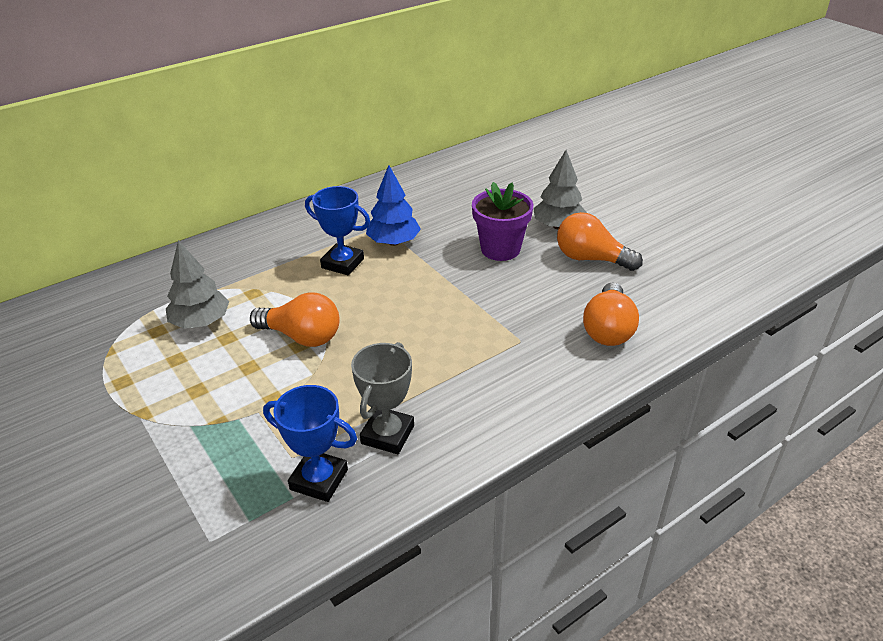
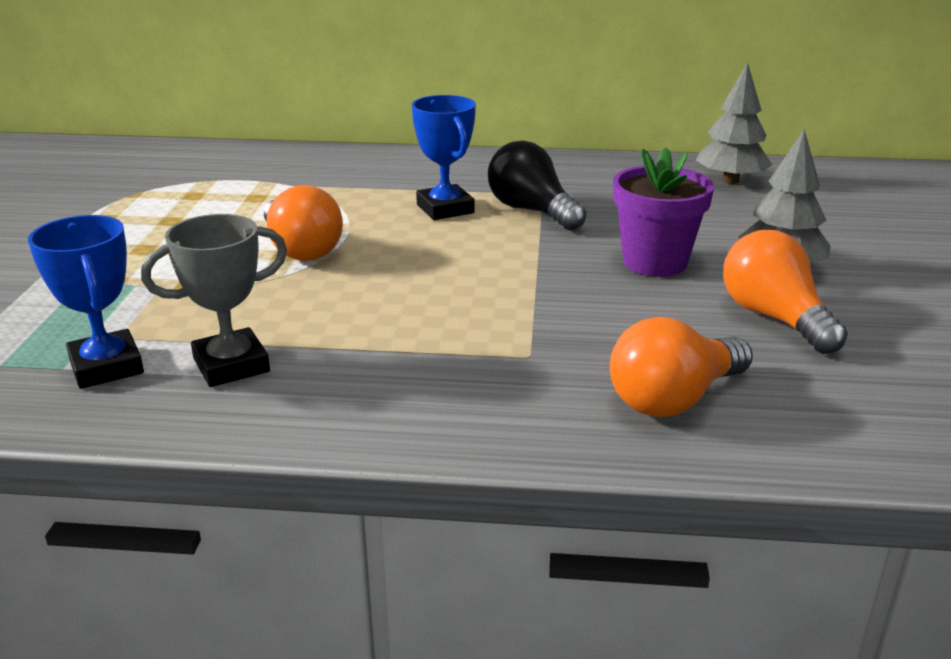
camera: 40 degrees right, 10 degrees down
grey tree [166,240,229,329] -> grey tree moved to [696,62,773,184]
blue tree [366,165,421,246] -> black light bulb [488,140,587,231]

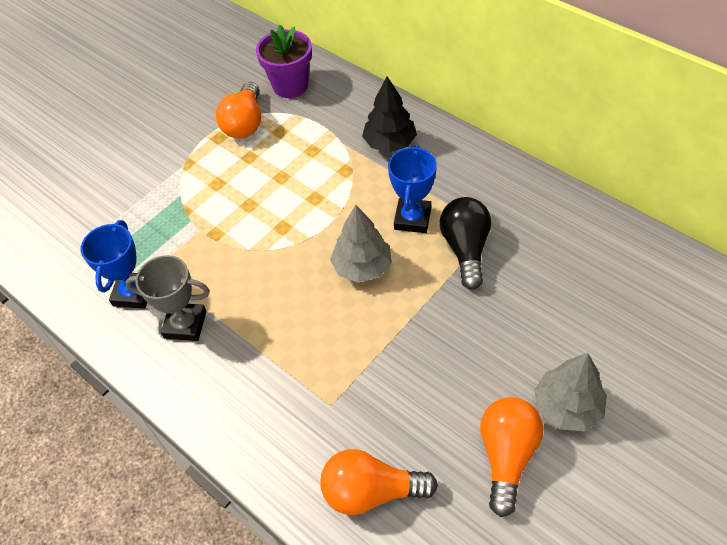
camera: 40 degrees right, 25 degrees up
orange light bulb [264,185,343,261] -> orange light bulb moved to [216,82,261,139]
purple flower pot [613,147,714,277] -> purple flower pot moved to [256,24,312,98]
grey tree [696,62,773,184] -> grey tree moved to [330,205,392,283]
none -> black tree [362,76,417,152]

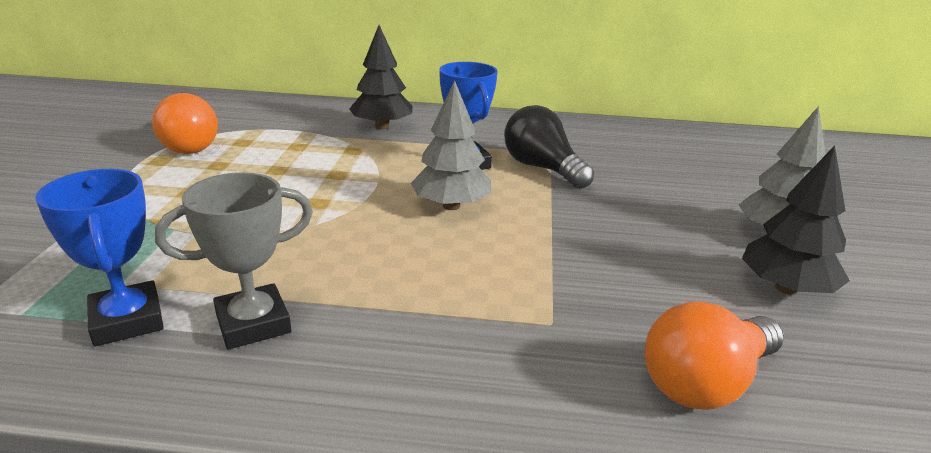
camera: 40 degrees left, 25 degrees down
purple flower pot [256,24,312,98] -> none
orange light bulb [480,397,543,517] -> black tree [742,145,850,295]

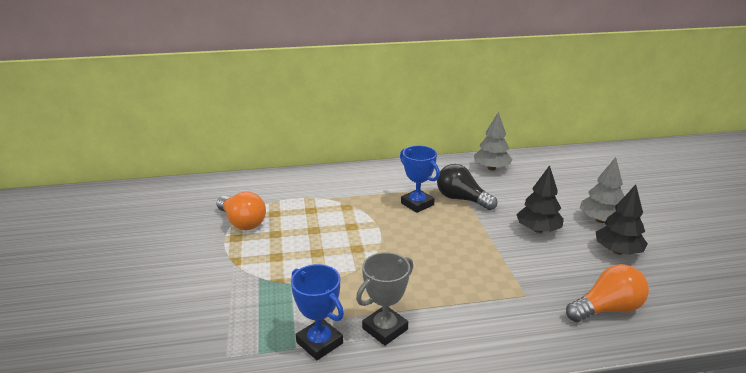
camera: 15 degrees left, 0 degrees up
black tree [349,25,412,129] -> black tree moved to [516,165,564,233]
grey tree [410,80,491,210] -> grey tree moved to [474,112,513,170]
orange light bulb [645,301,784,410] -> orange light bulb turned 150 degrees counterclockwise [566,264,649,322]

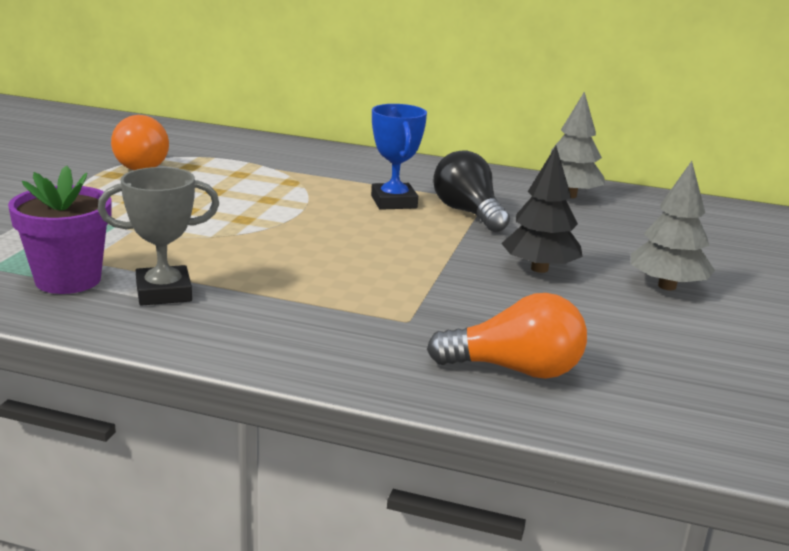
camera: 25 degrees right, 5 degrees down
blue trophy [291,264,344,360] -> purple flower pot [8,165,112,294]
black tree [596,185,648,255] -> none

